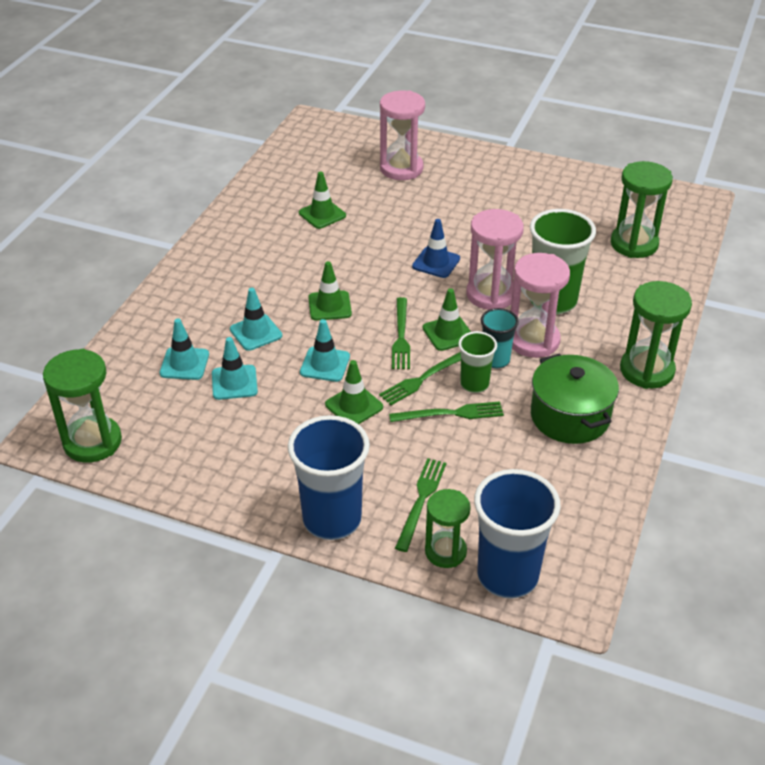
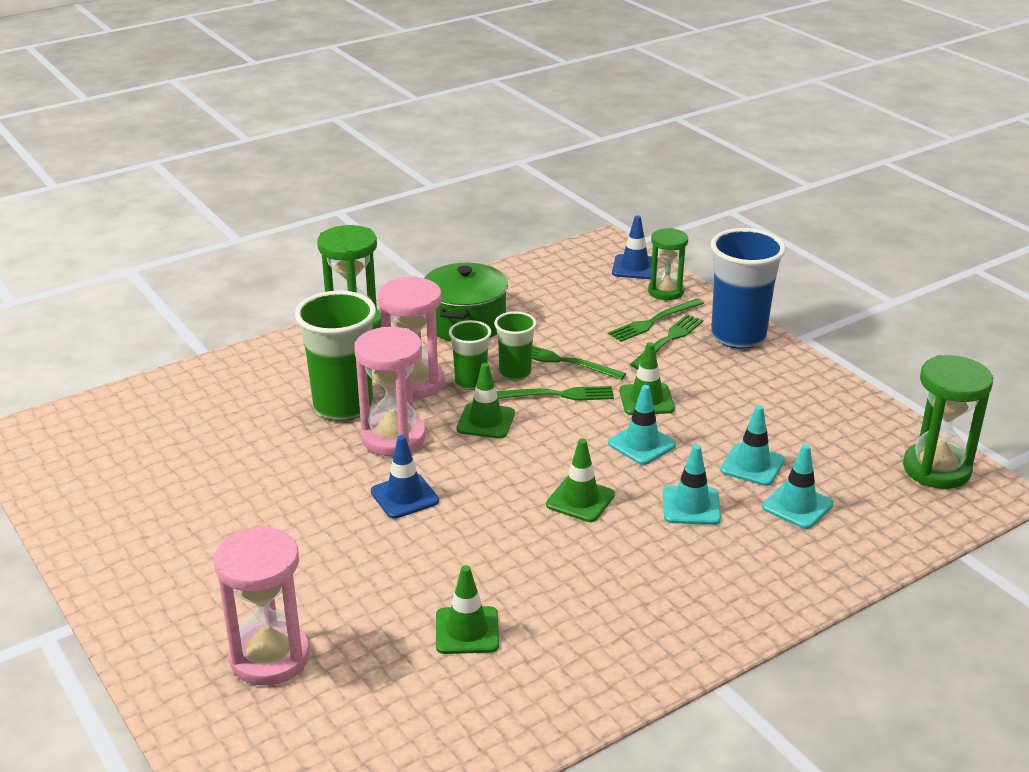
camera: 145 degrees left, 10 degrees down
green fork [392,297,410,369] -> green fork moved to [629,314,703,369]
blue cup [474,469,561,599] -> blue traffic cone [612,215,658,279]
turquoise cup [481,308,519,368] -> green cup [449,320,491,390]
green hourglass [611,161,673,258] -> none

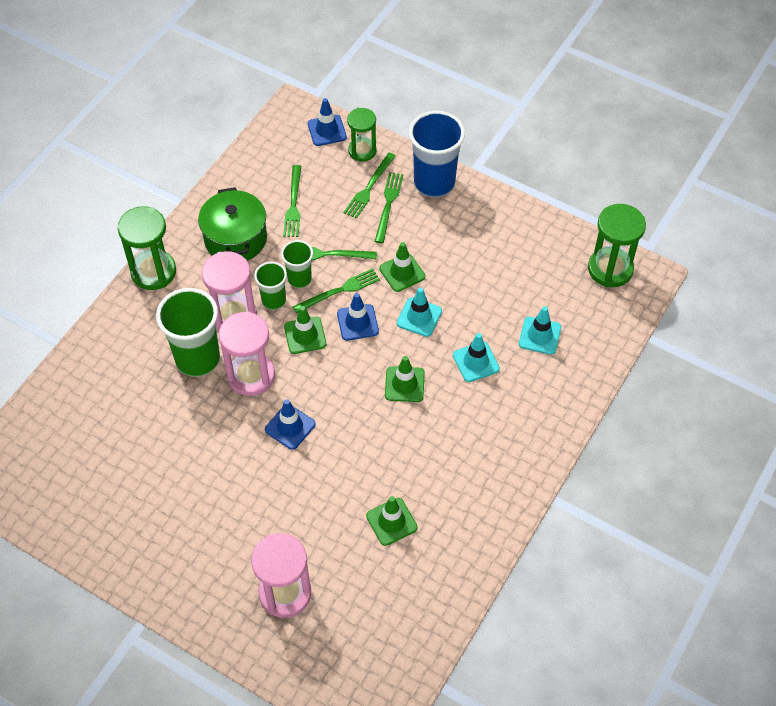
camera: 25 degrees left, 25 degrees up
turquoise traffic cone [720,405,785,486] -> none
none -> green fork [283,165,301,237]
none -> blue traffic cone [337,293,379,341]

